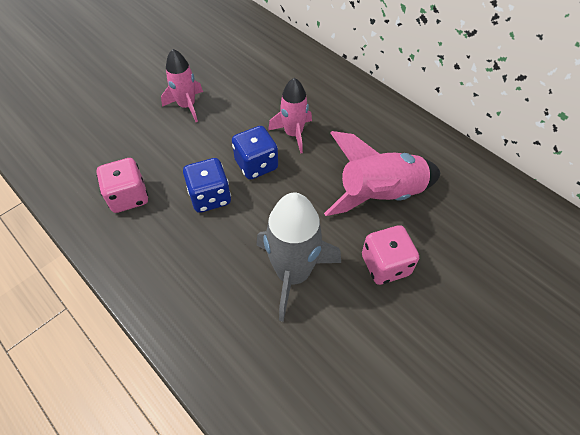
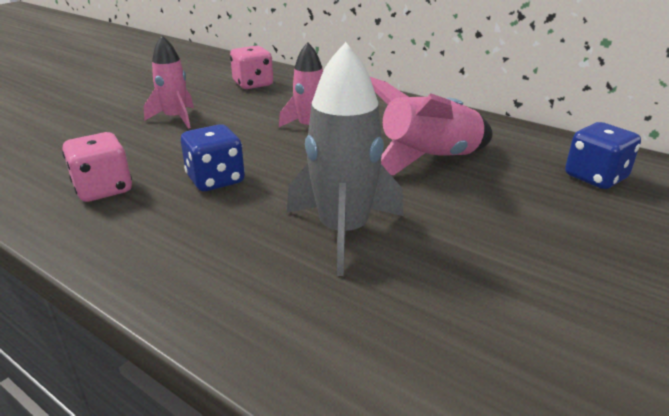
camera: 10 degrees left, 25 degrees down
blue dice [232,126,278,180] -> blue dice moved to [565,122,641,189]
pink dice [362,225,419,285] -> pink dice moved to [230,46,273,89]

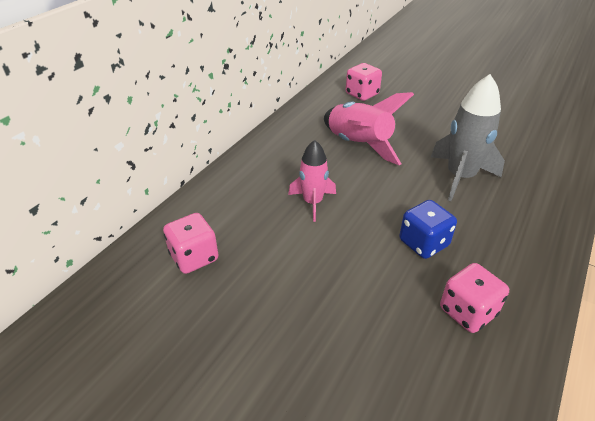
camera: 95 degrees left, 10 degrees up
pink rocket [144,36,194,129] -> none
blue dice [565,122,641,189] -> pink dice [346,63,382,101]

